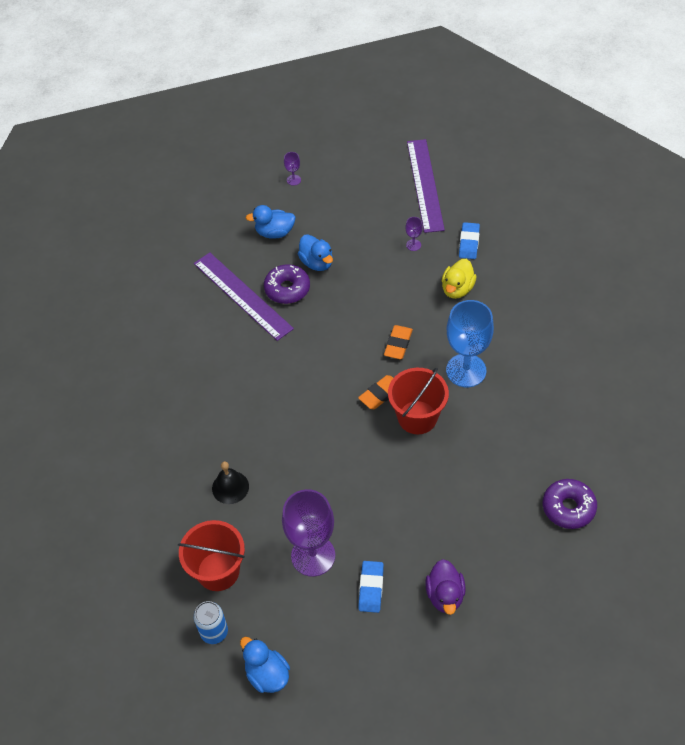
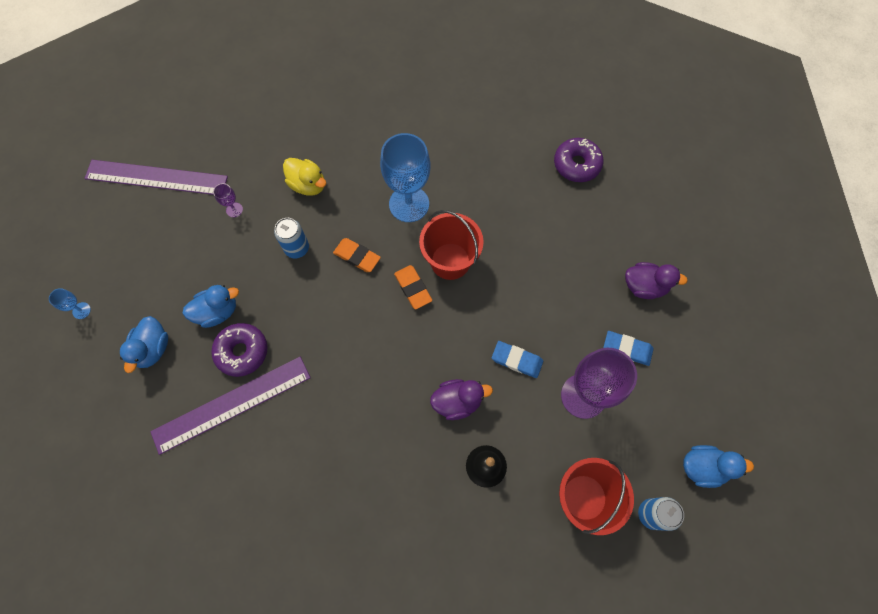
camera: 80 degrees left, 15 degrees up
blue duck [240,637,290,693] -> blue duck turned 150 degrees counterclockwise [683,445,754,488]
purple goblet [284,152,301,186] -> blue goblet [49,288,91,319]
blue eraser [459,222,480,259] -> blue eraser moved to [492,341,543,378]
none -> blue can [274,218,309,258]
none -> purple duck [430,379,493,420]

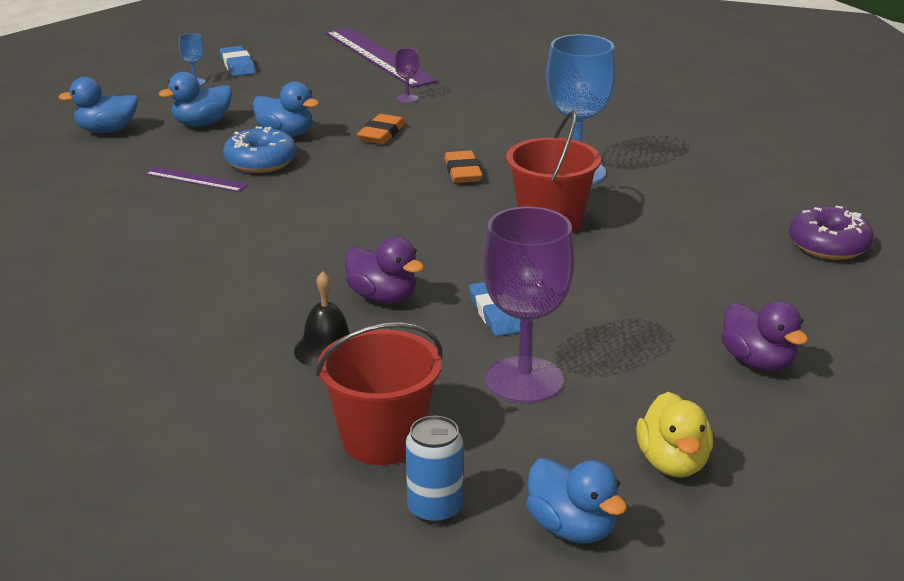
camera: 50 degrees right, 40 degrees down
purple ruler [150,357,311,455] -> purple ruler [145,167,248,192], size x0.51
purple donut [211,323,267,377] -> blue donut [223,127,297,173]
blue can [274,218,309,258] -> none
yellow duck [283,158,327,196] -> yellow duck moved to [636,392,713,477]
orange eraser [394,265,432,309] -> orange eraser moved to [357,114,406,144]
blue eraser [603,331,653,366] -> blue eraser moved to [220,46,256,76]
none -> blue duck [58,77,138,133]

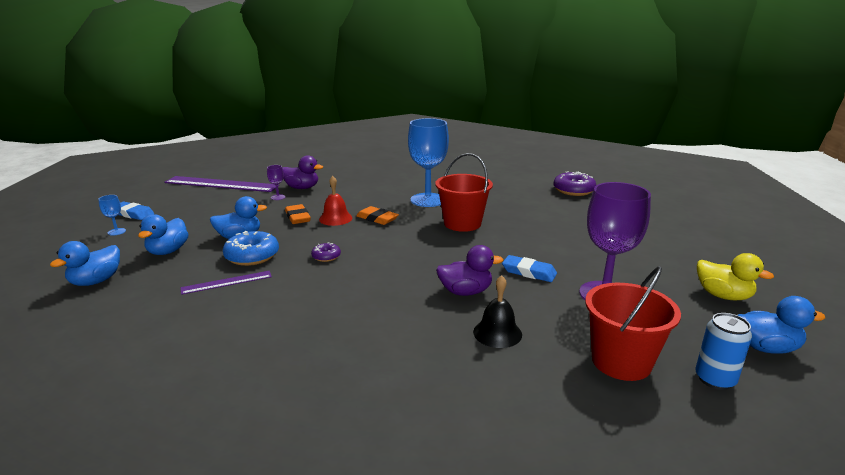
camera: 45 degrees left, 5 degrees down
purple duck [722,301,808,372] -> purple duck moved to [282,155,323,189]
none -> purple donut [311,243,341,262]
none -> red bell [319,176,353,226]

